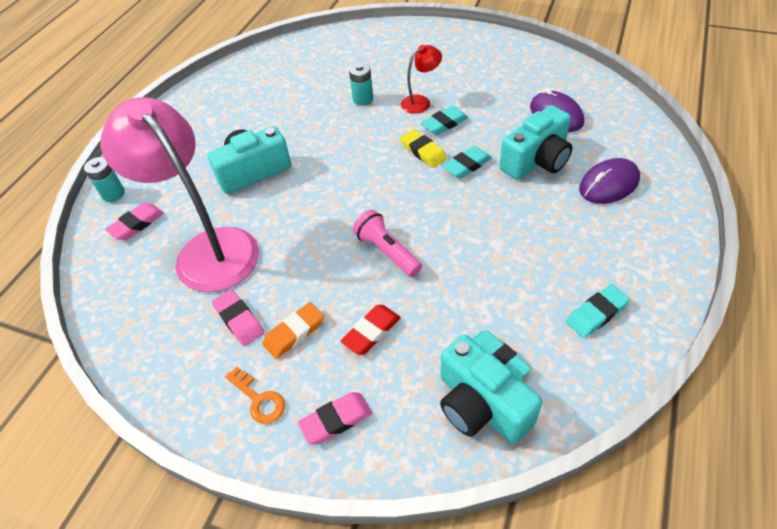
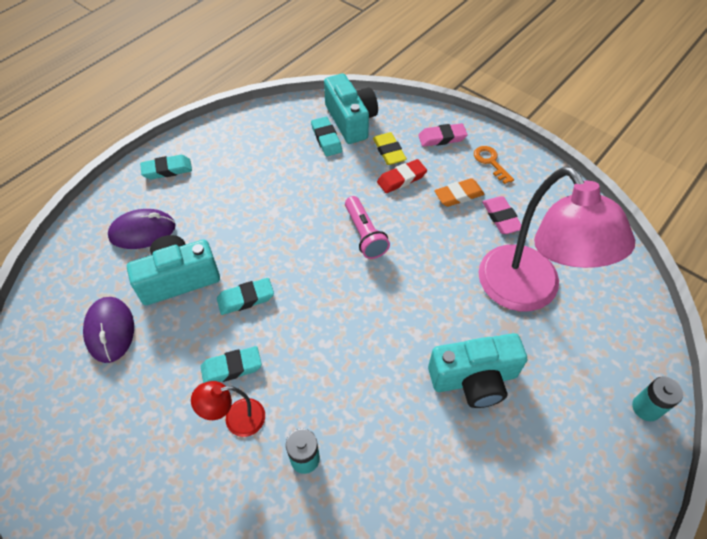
camera: 165 degrees left, 5 degrees up
pink eraser [105,203,164,240] -> none
yellow eraser [400,129,447,168] -> yellow eraser moved to [373,132,407,165]
turquoise eraser [566,284,630,338] -> turquoise eraser moved to [140,155,192,179]

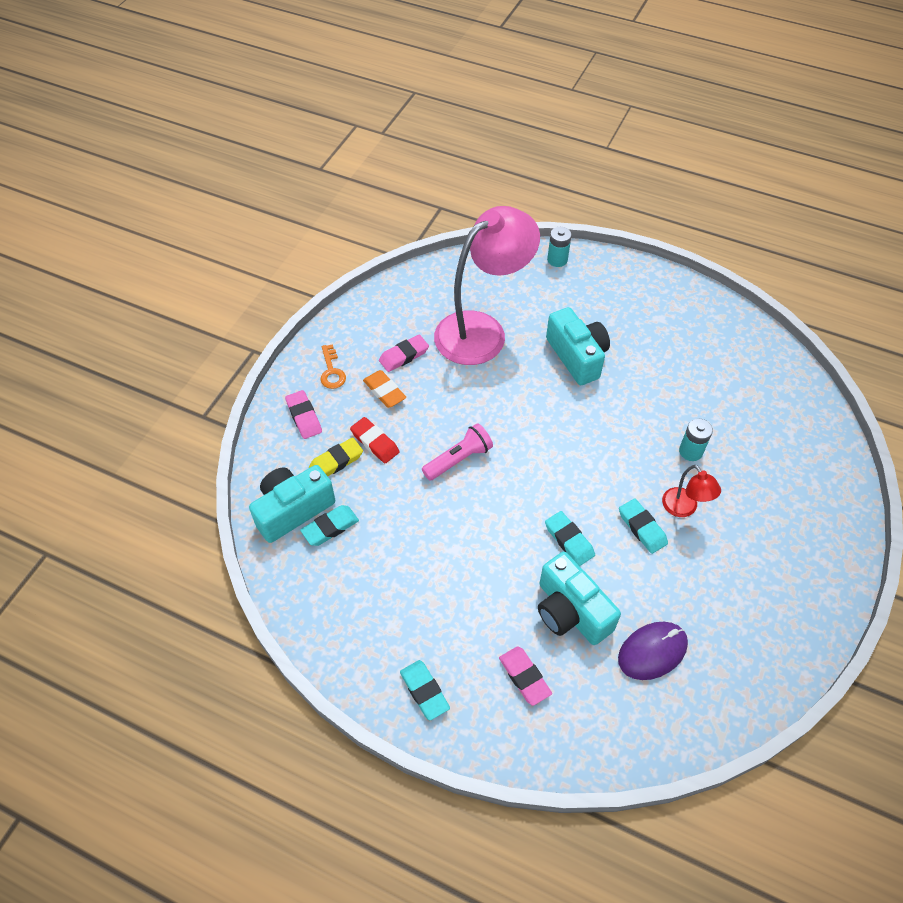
camera: 105 degrees left, 0 degrees up
purple mouse [108,209,176,249] -> pink eraser [499,646,552,706]
orange key [474,146,514,184] -> orange key turned 60 degrees counterclockwise [320,344,346,389]

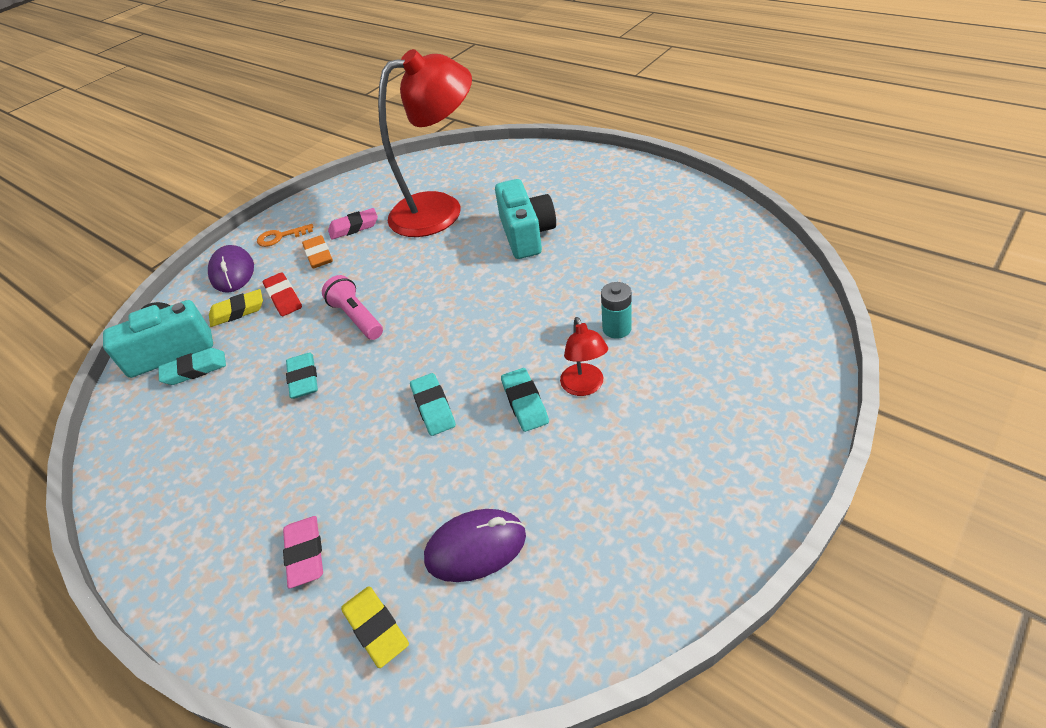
camera: 20 degrees right, 10 degrees down
pink eraser [285,390,322,439] -> purple mouse [208,245,254,293]
orange key [320,344,346,389] -> orange key turned 75 degrees clockwise [257,224,313,247]
turquoise eraser [400,660,450,721] -> turquoise eraser moved to [286,353,318,399]
pink flashlight [422,423,493,481] -> pink flashlight turned 105 degrees counterclockwise [322,275,383,340]
pink lamp [434,206,540,365] -> red lamp [378,49,472,237]
turquoise camera [538,552,621,645] -> none
turquoise battery [547,227,572,267] -> none
none -> yellow eraser [341,586,409,668]

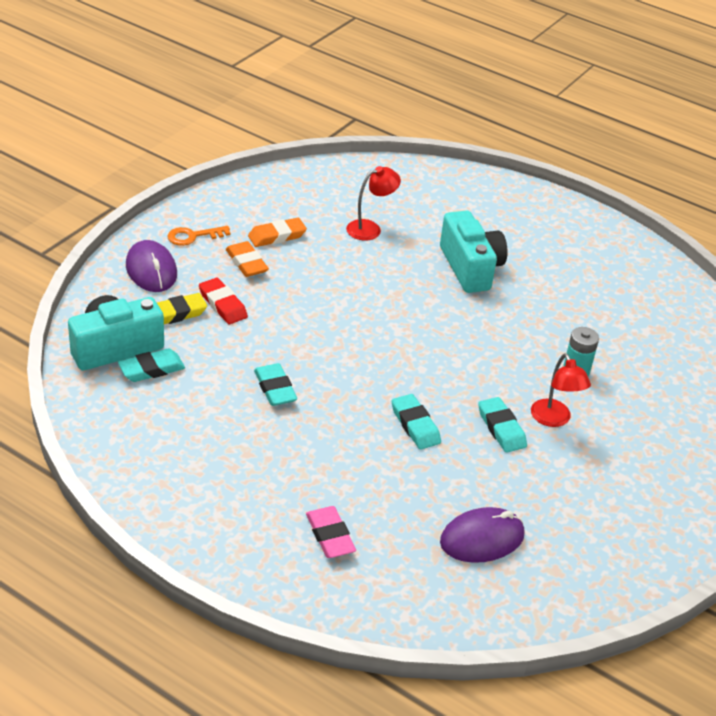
camera: 15 degrees left, 5 degrees down
pink flashlight [322,275,383,340] -> none
pink eraser [328,208,378,240] -> orange eraser [248,218,307,247]
yellow eraser [341,586,409,668] -> none
red lamp [378,49,472,237] -> red lamp [346,166,401,241], size x0.43

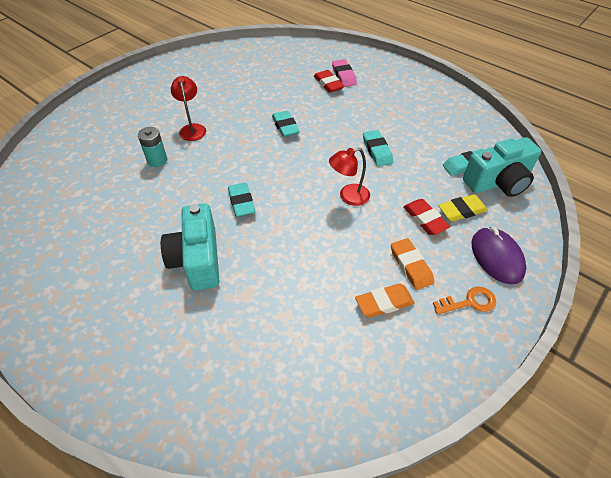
camera: 170 degrees left, 10 degrees up
red lamp [346,166,401,241] -> red lamp moved to [329,147,370,206]
purple mouse [440,507,525,563] -> none
turquoise eraser [478,397,527,453] -> turquoise eraser moved to [228,183,255,217]
none -> red eraser [314,70,344,93]

